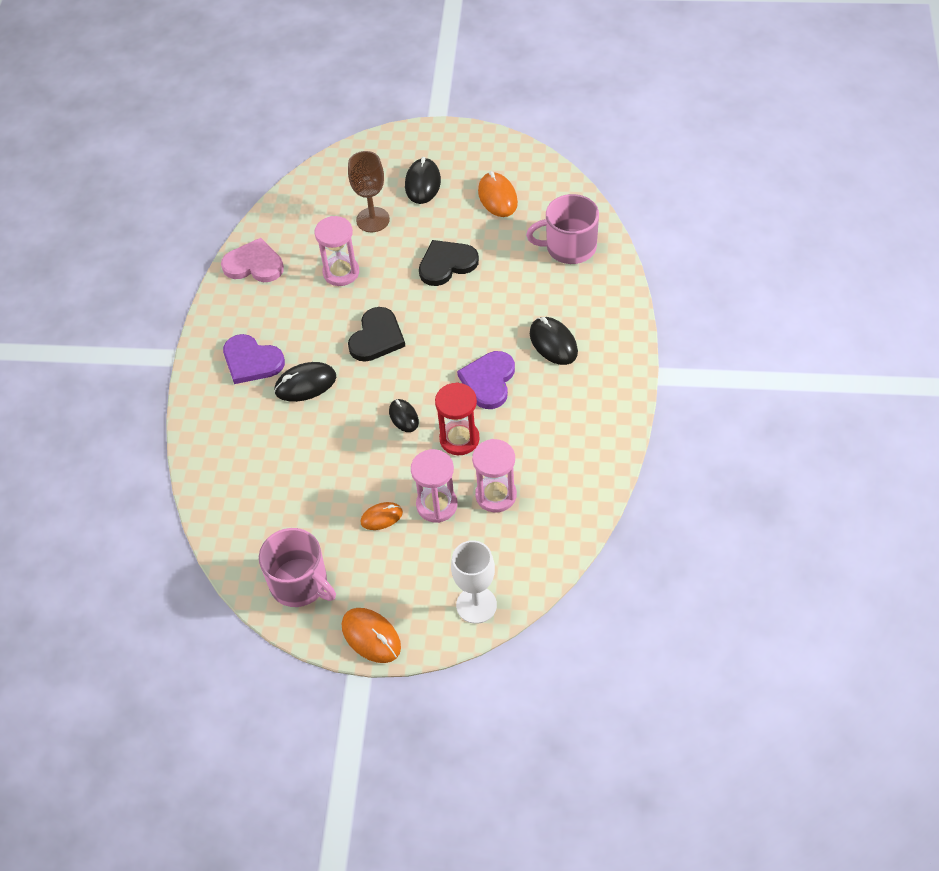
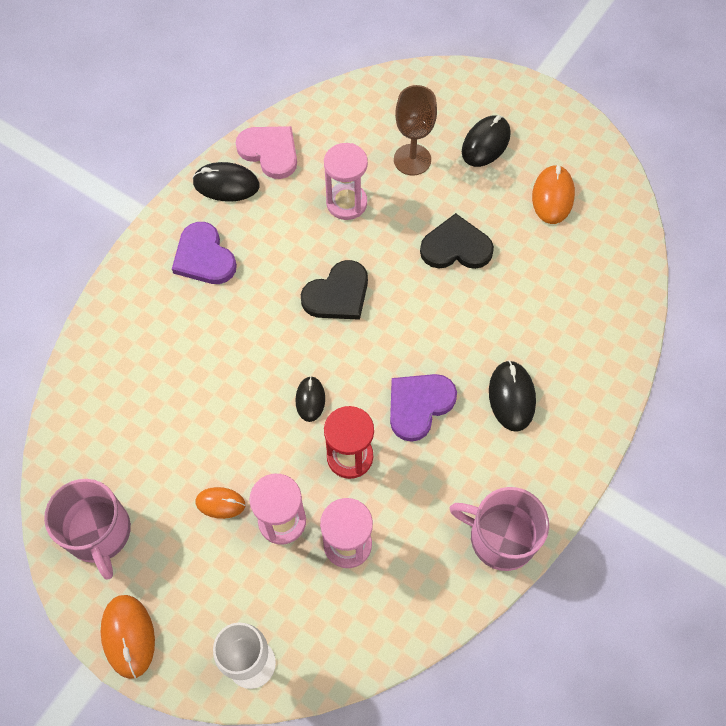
camera: 25 degrees right, 10 degrees up
black mouse [274,362,336,402] -> black mouse moved to [192,162,260,202]
pink mug [526,194,599,264] -> pink mug moved to [450,487,549,571]

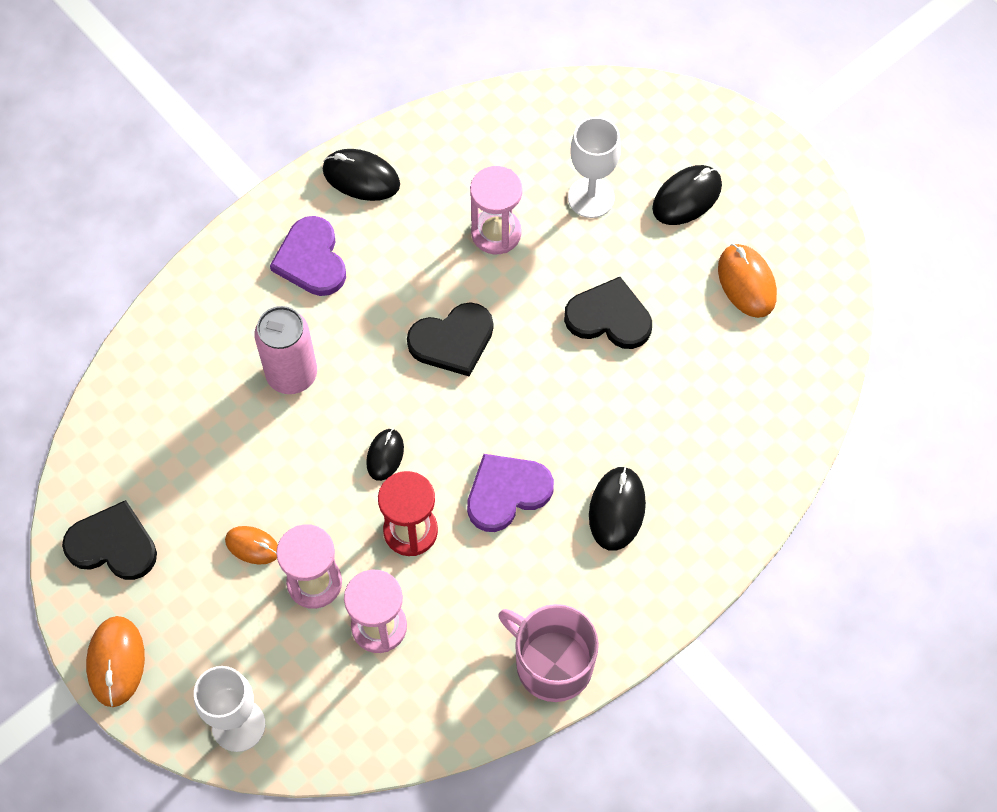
camera: 15 degrees right, 0 degrees up
pink mug [44,479,131,579] -> black heart [62,500,157,580]
pink heart [236,126,297,179] -> none
brown goblet [394,85,437,176] -> white goblet [568,117,621,218]
orange mouse [532,165,575,224] -> orange mouse turned 45 degrees counterclockwise [718,244,777,318]
none -> pink can [254,306,317,394]

